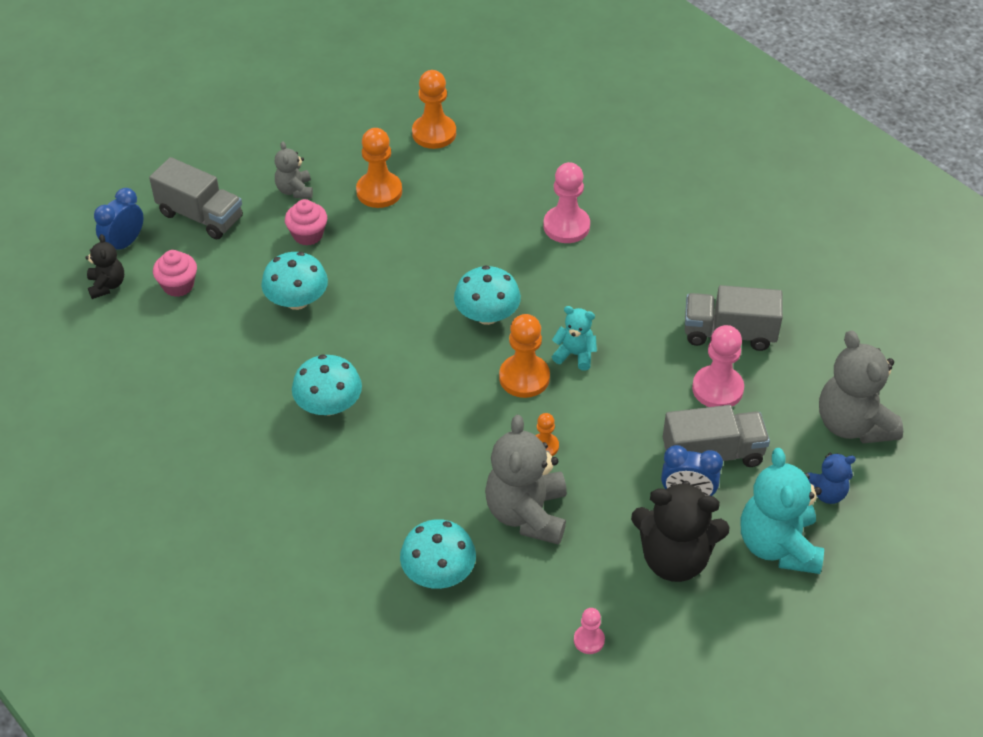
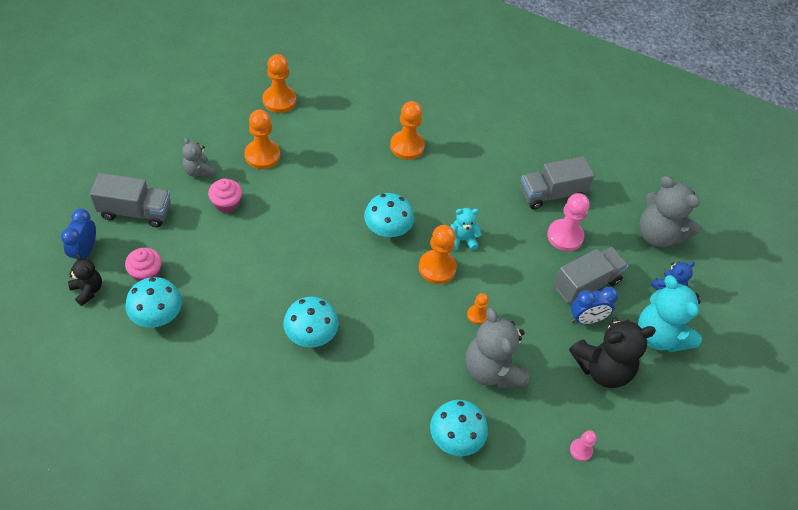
camera: 30 degrees left, 5 degrees up
turquoise mushroom [261,252,328,310] -> turquoise mushroom moved to [126,277,182,328]
pink pawn [543,162,590,243] -> orange pawn [390,101,425,160]

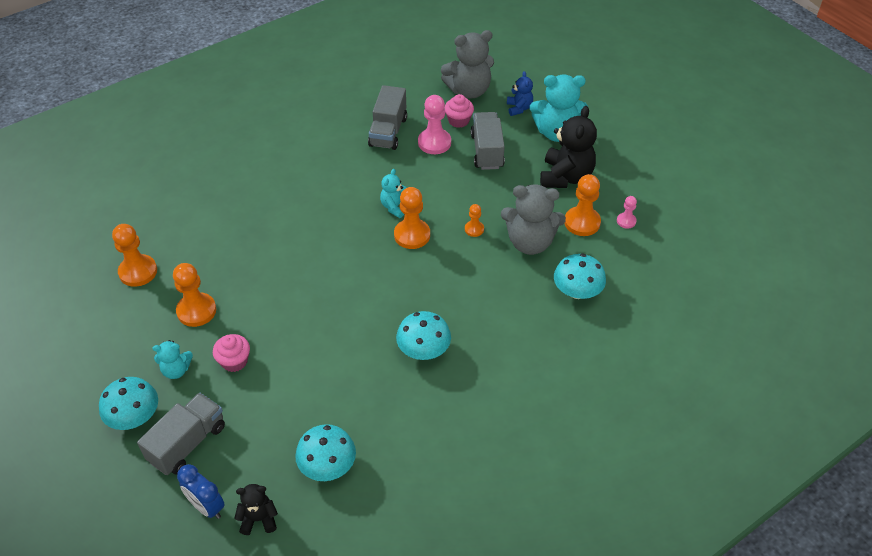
camera: 55 degrees left, 5 degrees down
pink cupcake [125,248,162,282] -> pink cupcake moved to [444,94,474,128]
grey teddy bear [182,138,215,178] -> turquoise teddy bear [152,340,193,379]
turquoise mushroom [364,193,414,237] -> turquoise mushroom moved to [99,377,158,430]
orange pawn [390,101,425,160] -> orange pawn moved to [564,174,601,236]
blue clock [571,287,618,324] -> none

